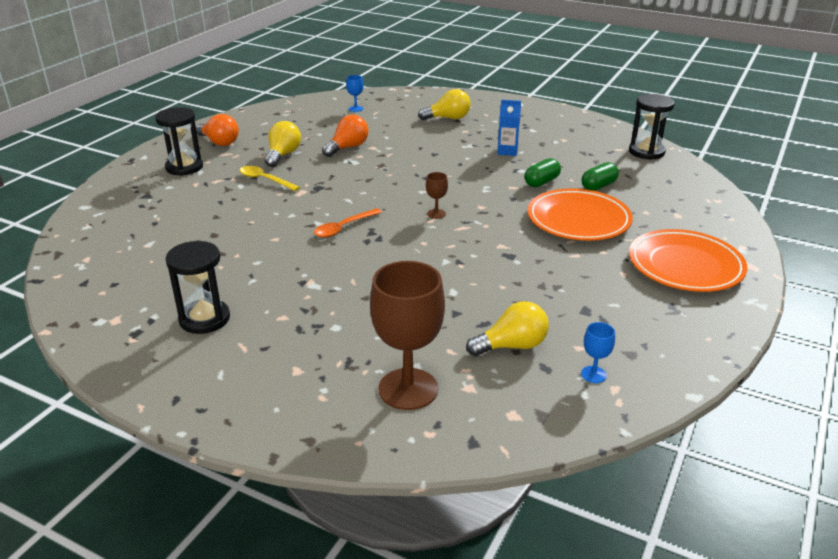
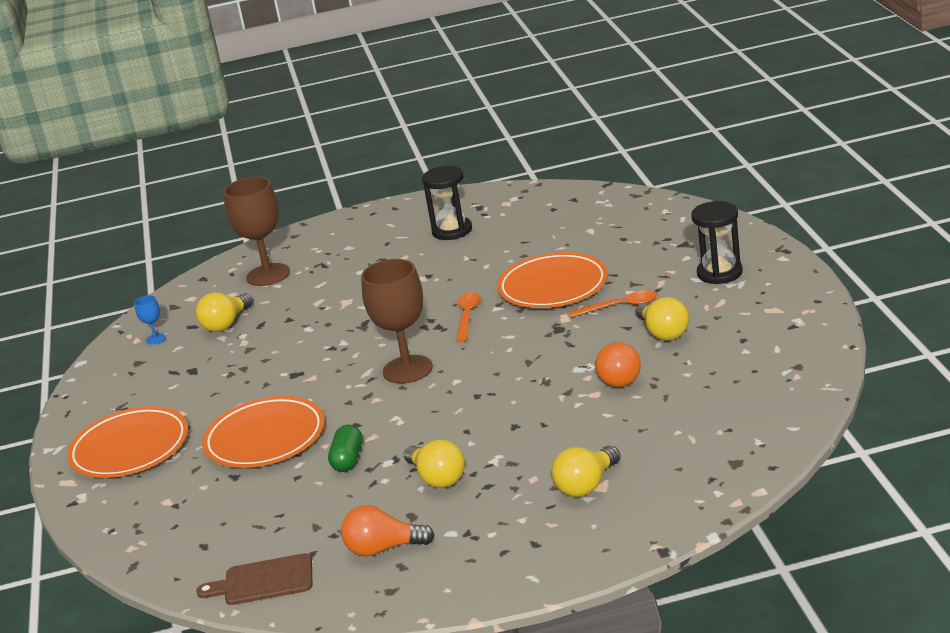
camera: 145 degrees right, 5 degrees down
orange light bulb [196,114,239,146] -> orange light bulb moved to [341,505,435,557]
yellow spoon [239,166,300,191] -> orange spoon [569,290,658,317]
blue goblet [346,75,364,112] -> none
brown goblet [426,172,448,219] -> brown goblet [361,259,433,384], size x2.31
blue carton [497,100,521,156] -> yellow light bulb [404,439,465,488]
green capsule [581,162,619,191] -> none
black hourglass [629,94,675,160] -> brown cutting board [196,553,312,605]
none -> orange plate [497,252,608,308]

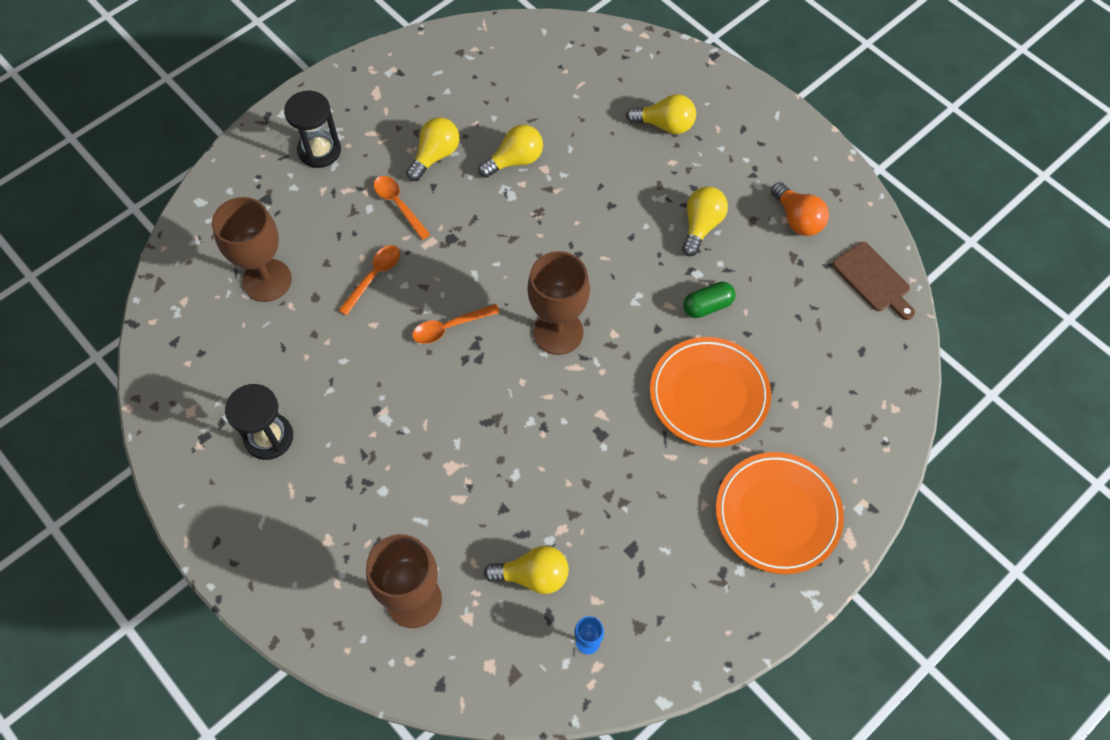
camera: 125 degrees left, 35 degrees up
orange plate [497,252,608,308] -> orange spoon [338,245,400,316]
orange light bulb [595,342,641,387] -> yellow light bulb [478,125,543,178]
none -> brown goblet [212,197,292,302]

